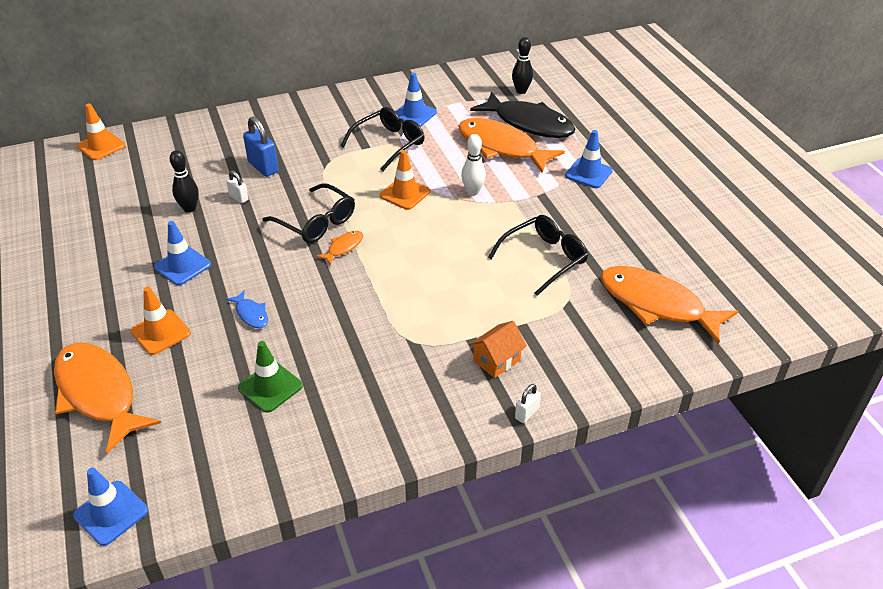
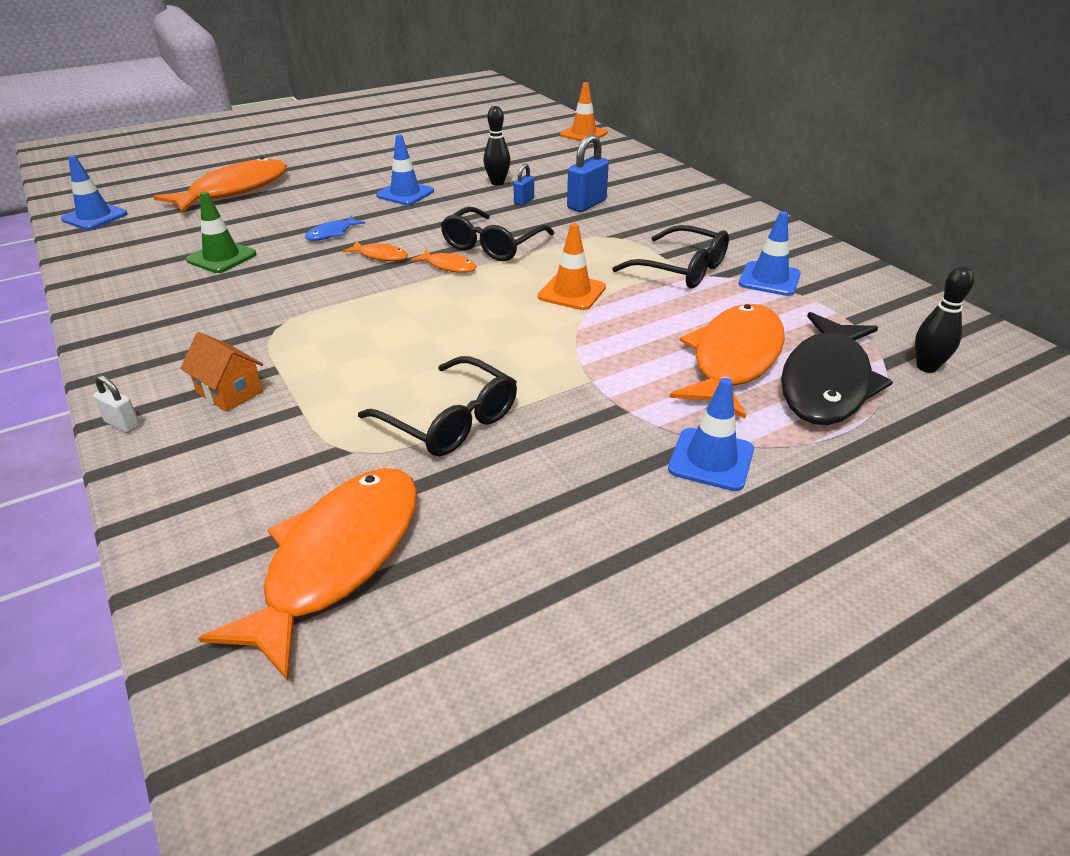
camera: 80 degrees right, 5 degrees down
orange traffic cone [131,287,191,355] -> none
white padlock [226,171,248,203] -> blue padlock [513,164,534,205]
white bowling pin [461,134,486,196] -> none
none -> orange fish [343,241,408,261]

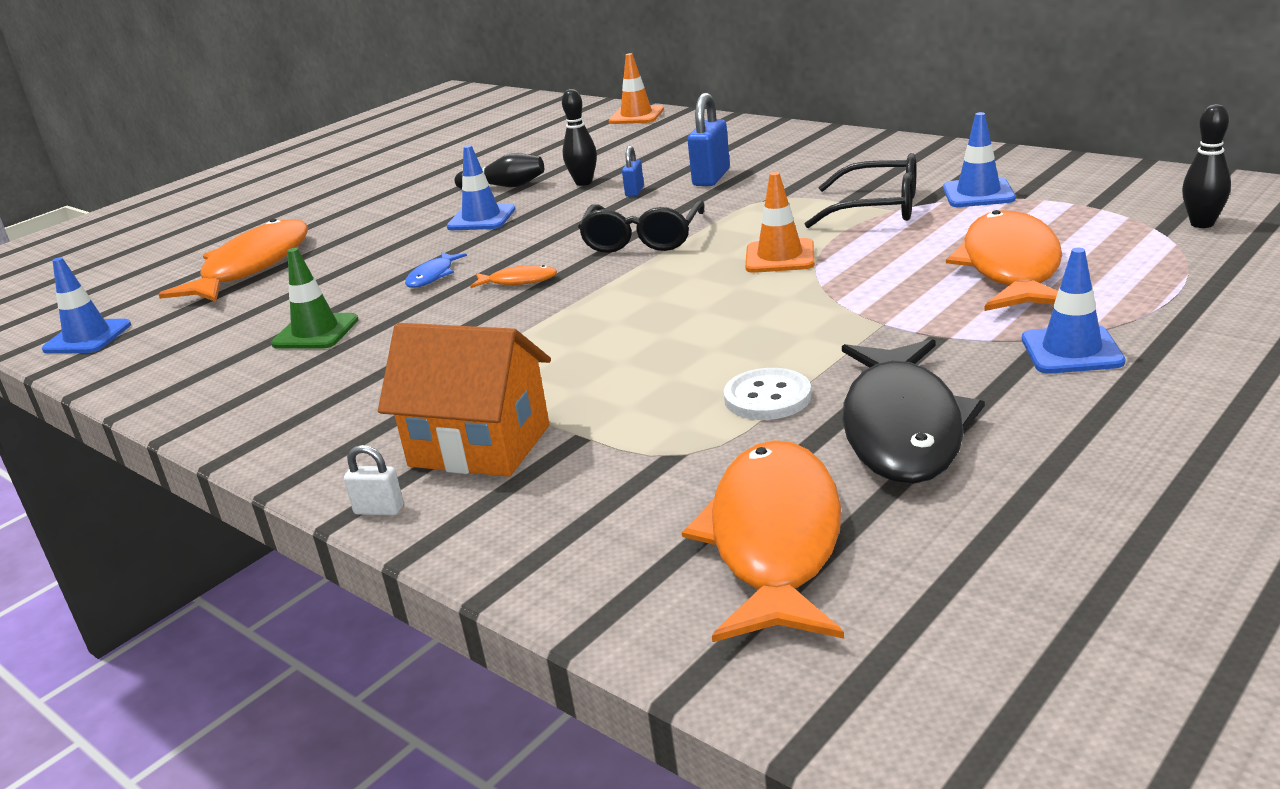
camera: 15 degrees left, 10 degrees down
orange house [180,332,263,412] -> orange house [378,323,551,477], size x1.75
black glasses [358,356,517,456] -> white button [724,368,812,420]
orange fish [411,249,477,273] -> none
black fish [781,312,893,425] -> black fish moved to [842,339,985,484]
none -> black bowling pin [454,153,544,189]

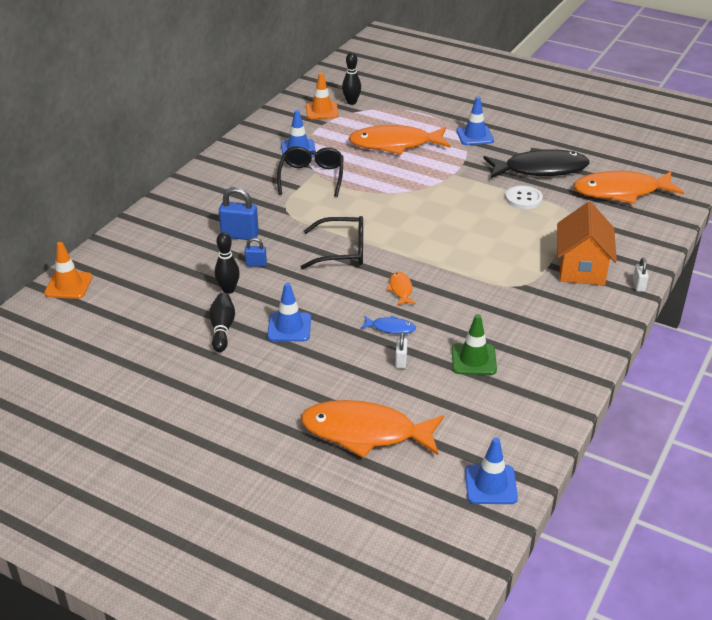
camera: 105 degrees left, 10 degrees up
orange traffic cone [745,172,815,273] -> orange traffic cone moved to [306,73,339,119]
none -> white padlock [395,332,408,369]

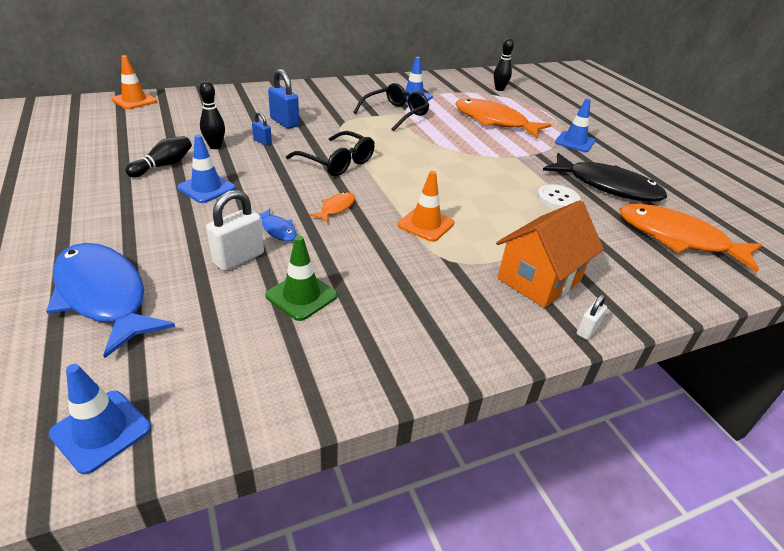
camera: 35 degrees right, 0 degrees up
orange fish [301,400,444,458] -> blue fish [46,243,175,358]
orange traffic cone [306,73,339,119] -> orange traffic cone moved to [397,171,454,242]
white padlock [395,332,408,369] -> white padlock [206,190,264,271], size x1.82

